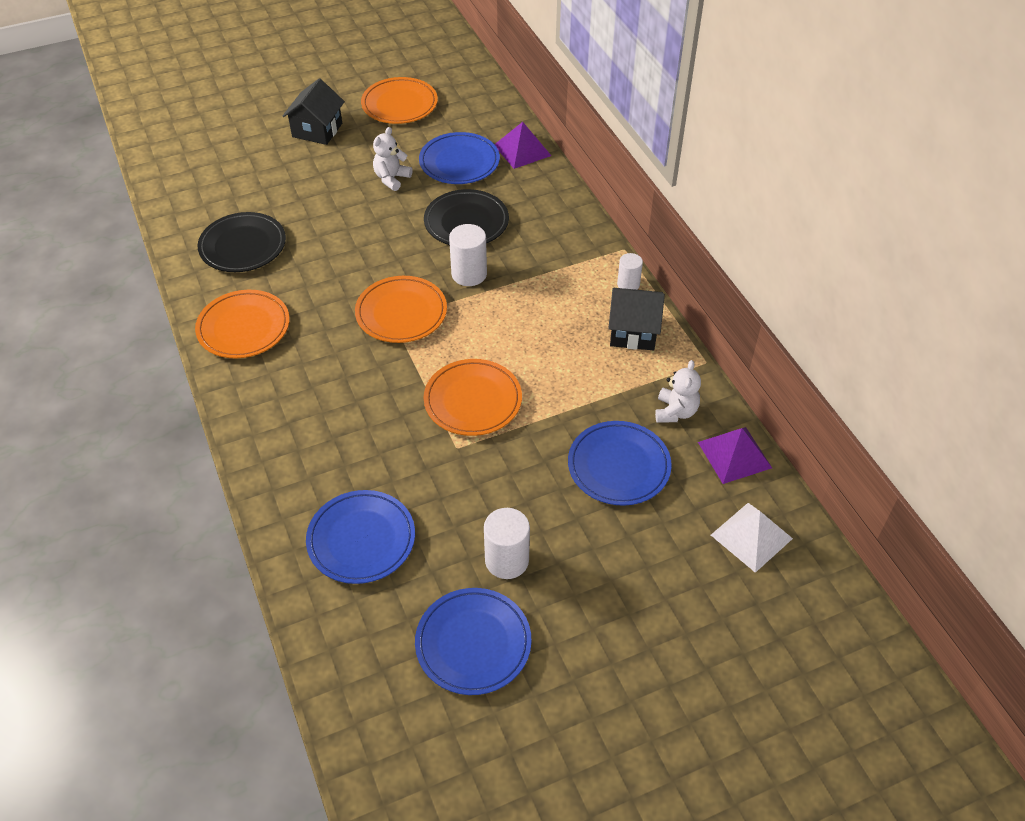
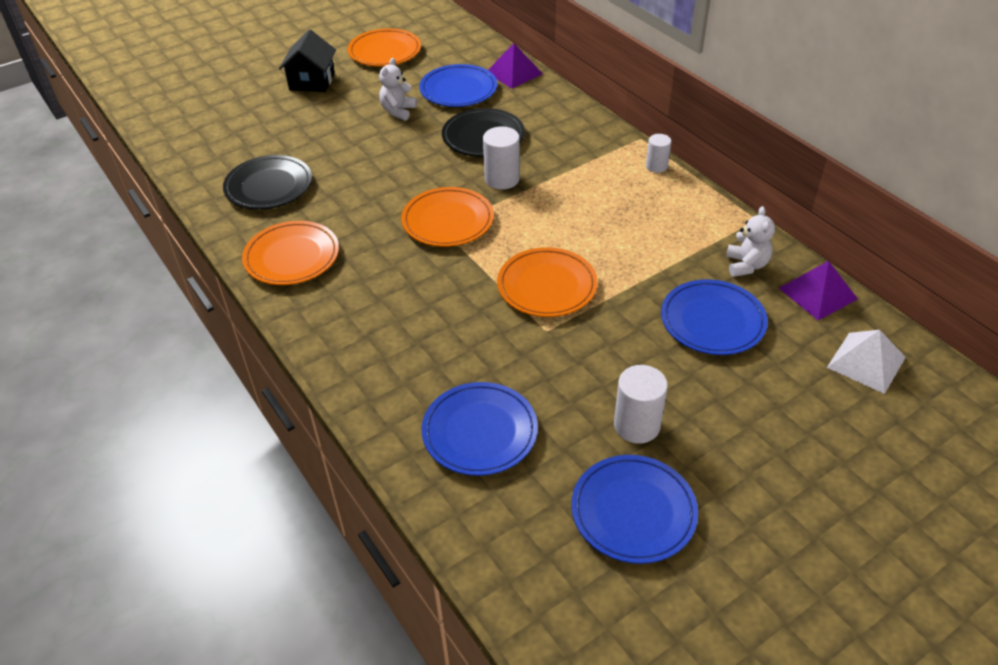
camera: 10 degrees left, 5 degrees down
black house [608,288,665,350] -> none

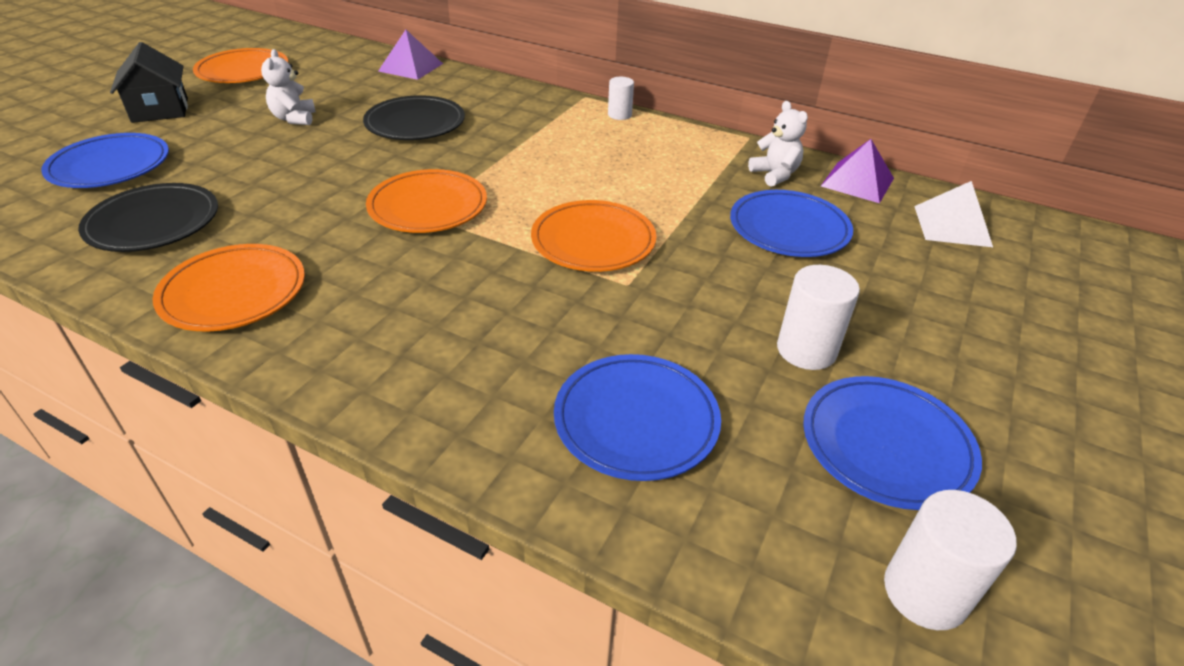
camera: 30 degrees left, 5 degrees down
blue plate [419,64,497,107] -> blue plate moved to [41,133,169,188]
white cylinder [483,126,520,189] -> white cylinder moved to [884,490,1017,630]

